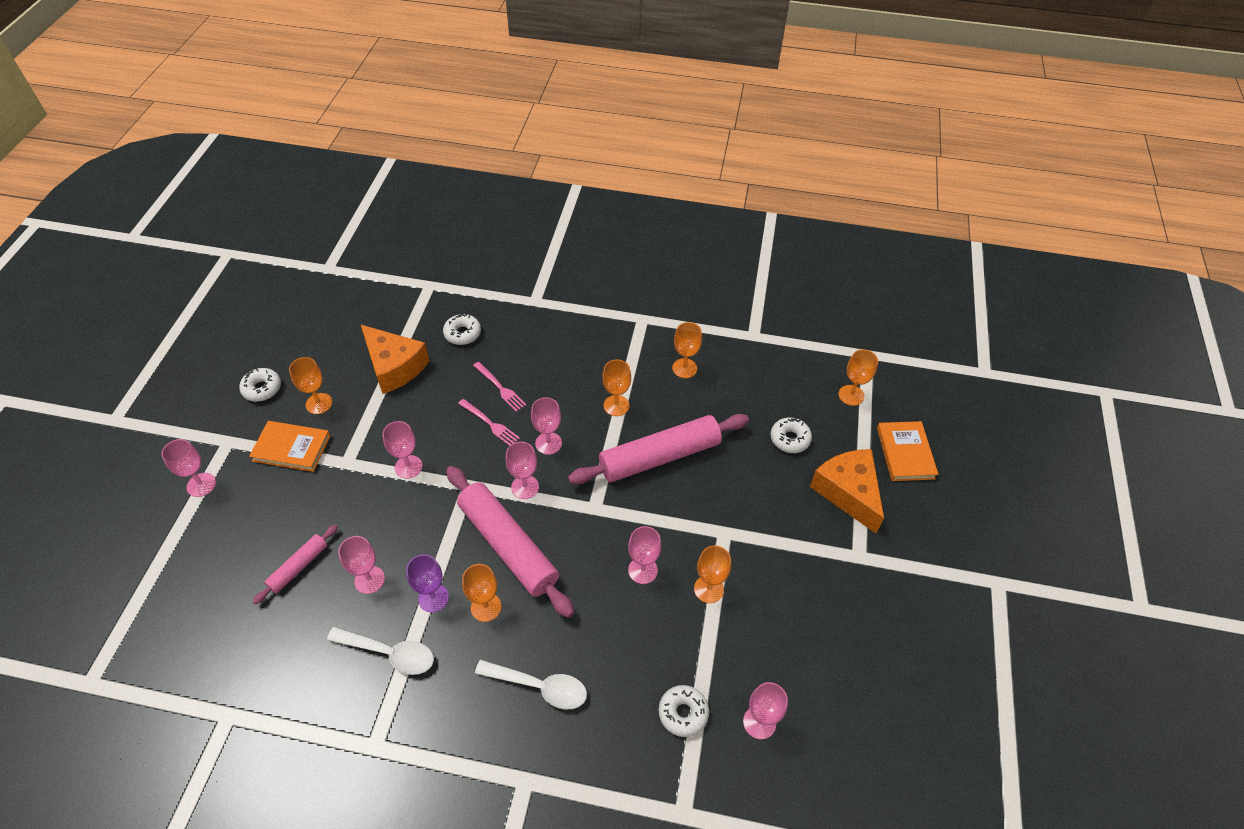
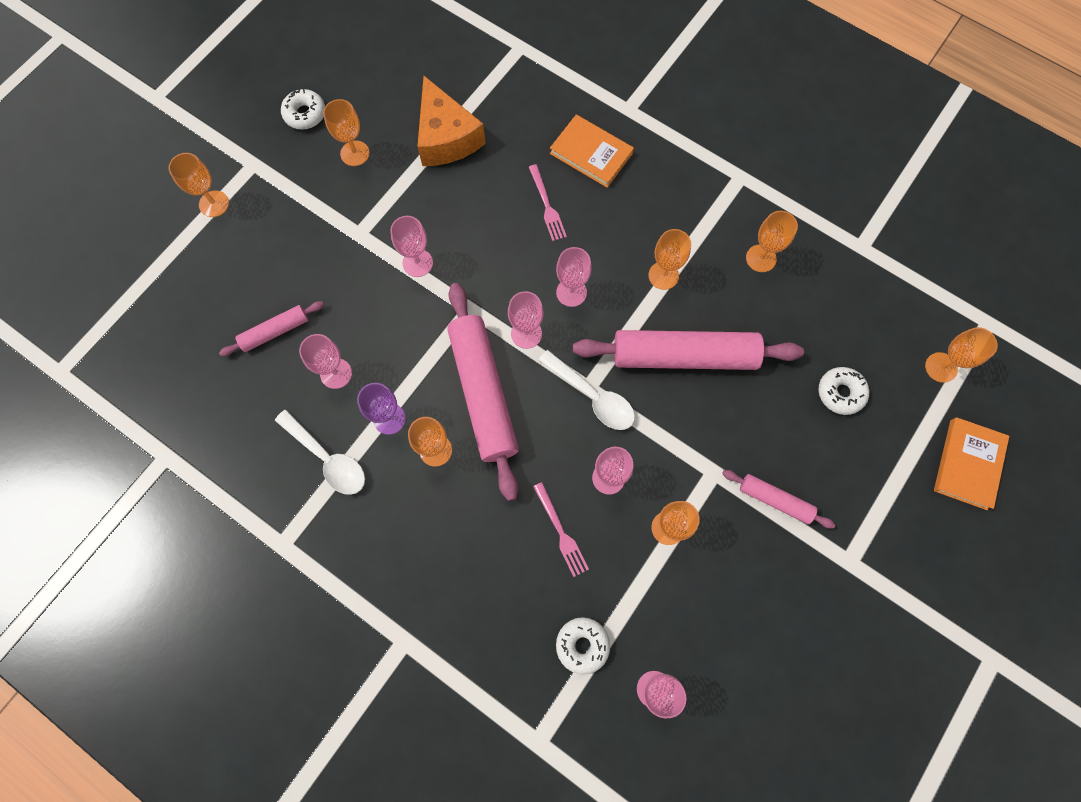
camera: 25 degrees right, 20 degrees up
pink goblet [161,439,216,497] -> orange goblet [168,153,229,217]
orange book [249,421,330,472] -> orange book moved to [550,115,634,188]
white donut [443,314,481,345] -> none
pink fork [458,399,520,446] -> pink fork moved to [533,482,589,577]
white spoon [475,660,587,710] -> white spoon moved to [538,350,635,430]
orange cheese [810,449,884,533] -> none
none -> pink rolling pin [722,470,835,529]

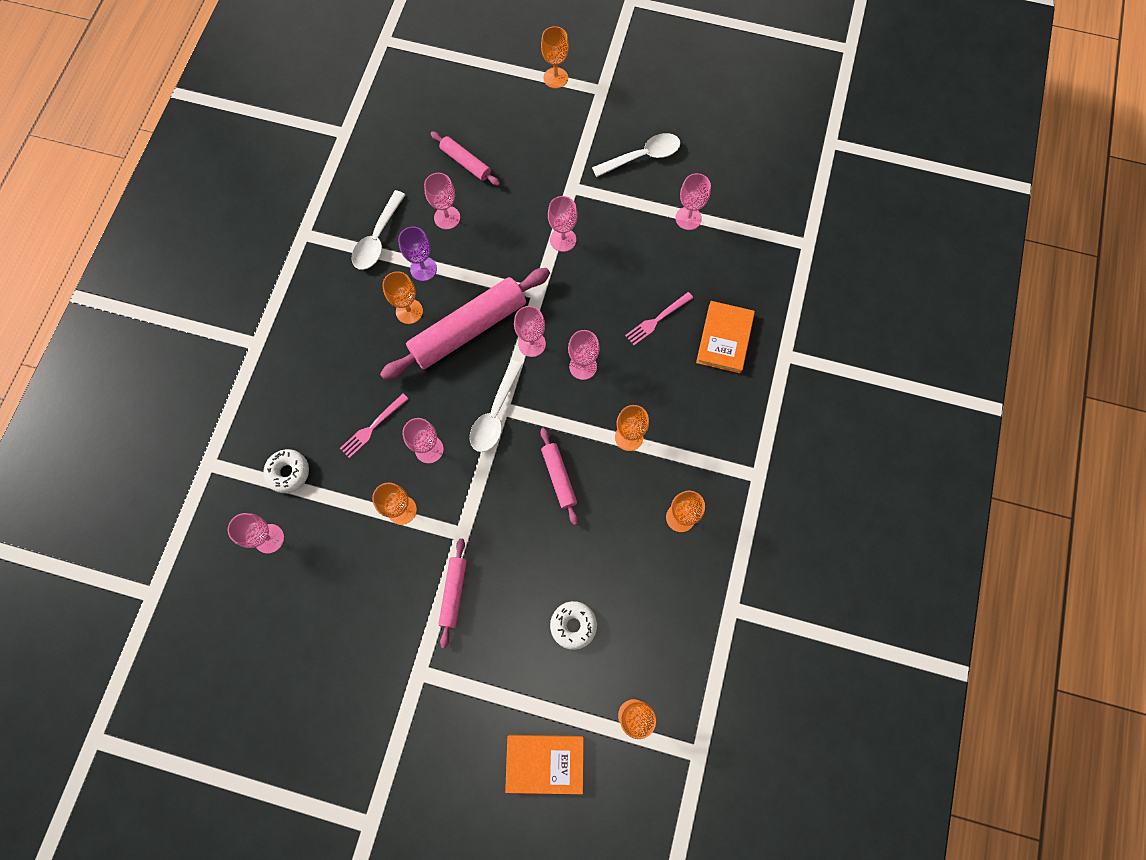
camera: 70 degrees right, 0 degrees up
white donut [281,89,325,130] -> none
orange goblet [323,99,370,166] -> white spoon [592,133,680,177]
orange cheese [417,76,485,166] -> pink goblet [675,173,711,230]
pink rolling pin [573,330,804,370] -> pink rolling pin [540,428,578,525], size x0.50

